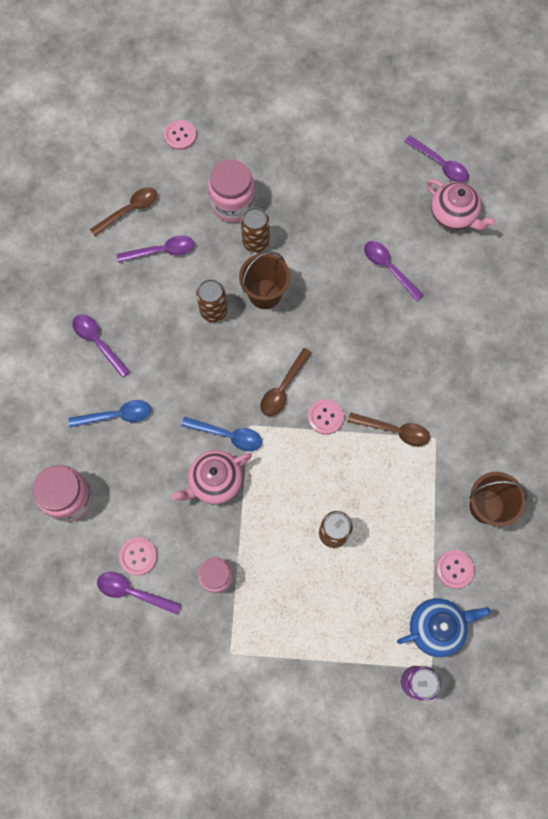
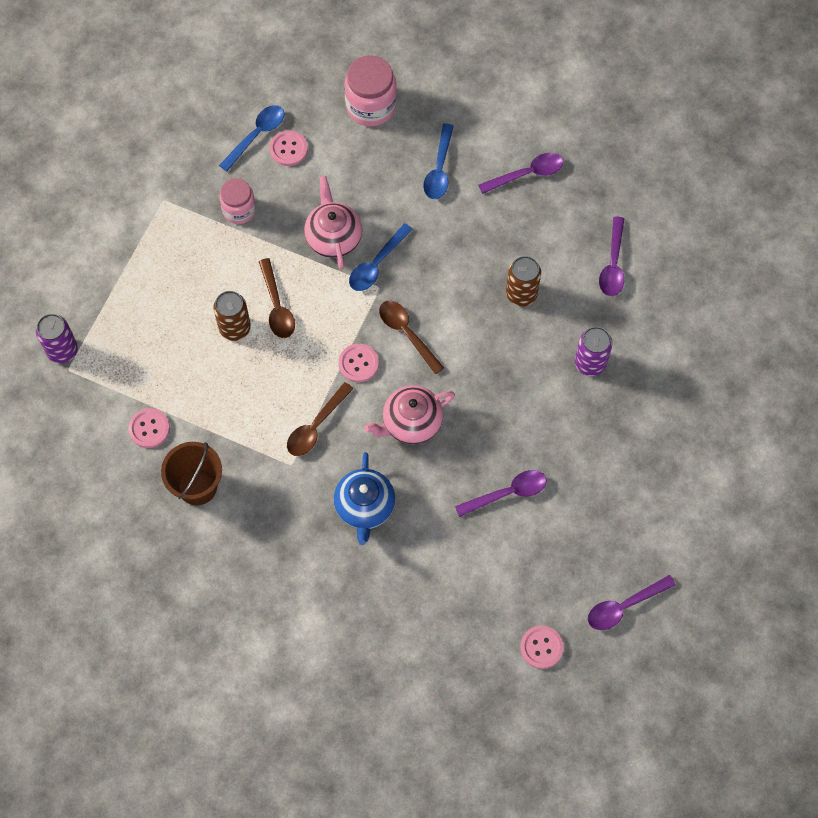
camera: 110 degrees right, 5 degrees down
brown spoon [90,187,157,236] -> brown spoon moved to [259,258,295,338]
purple spoon [97,572,181,615] -> blue spoon [219,105,285,171]
pink button [164,120,196,150] -> pink button moved to [520,625,564,669]
pink jar [208,159,255,223] -> none
brown bucket [239,252,290,309] -> none
brown can [241,207,269,253] -> purple can [575,327,613,376]
blue teapot [397,598,491,657] -> blue teapot moved to [334,452,395,545]
pink teapot [427,179,496,230] -> pink teapot moved to [364,385,455,444]

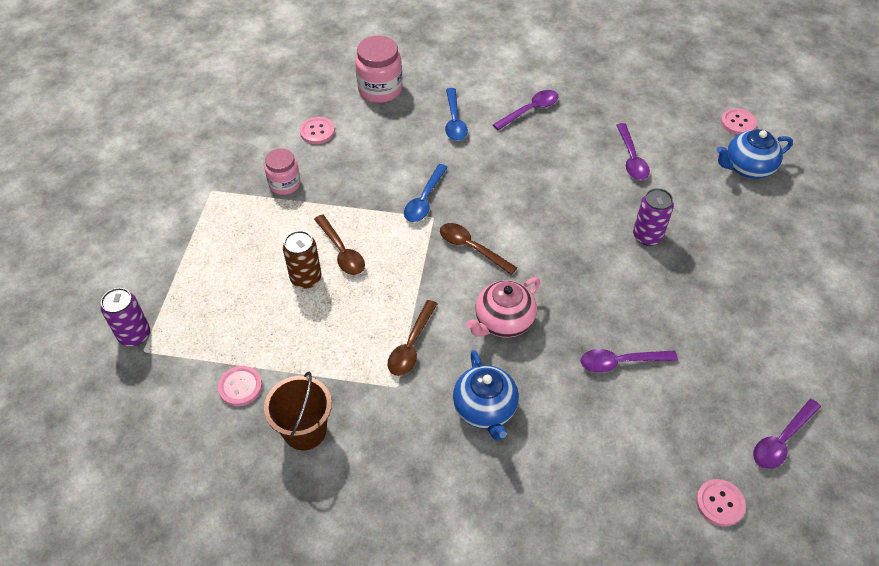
camera: 15 degrees left, 15 degrees down
blue spoon [219,105,285,171] -> none
pink teapot [304,176,362,270] -> none
pink button [339,344,379,382] -> pink button moved to [721,108,757,135]
purple spoon [455,470,547,517] -> purple spoon turned 150 degrees counterclockwise [581,349,678,373]
brown can [506,256,541,306] -> none
none -> blue teapot [717,129,793,179]

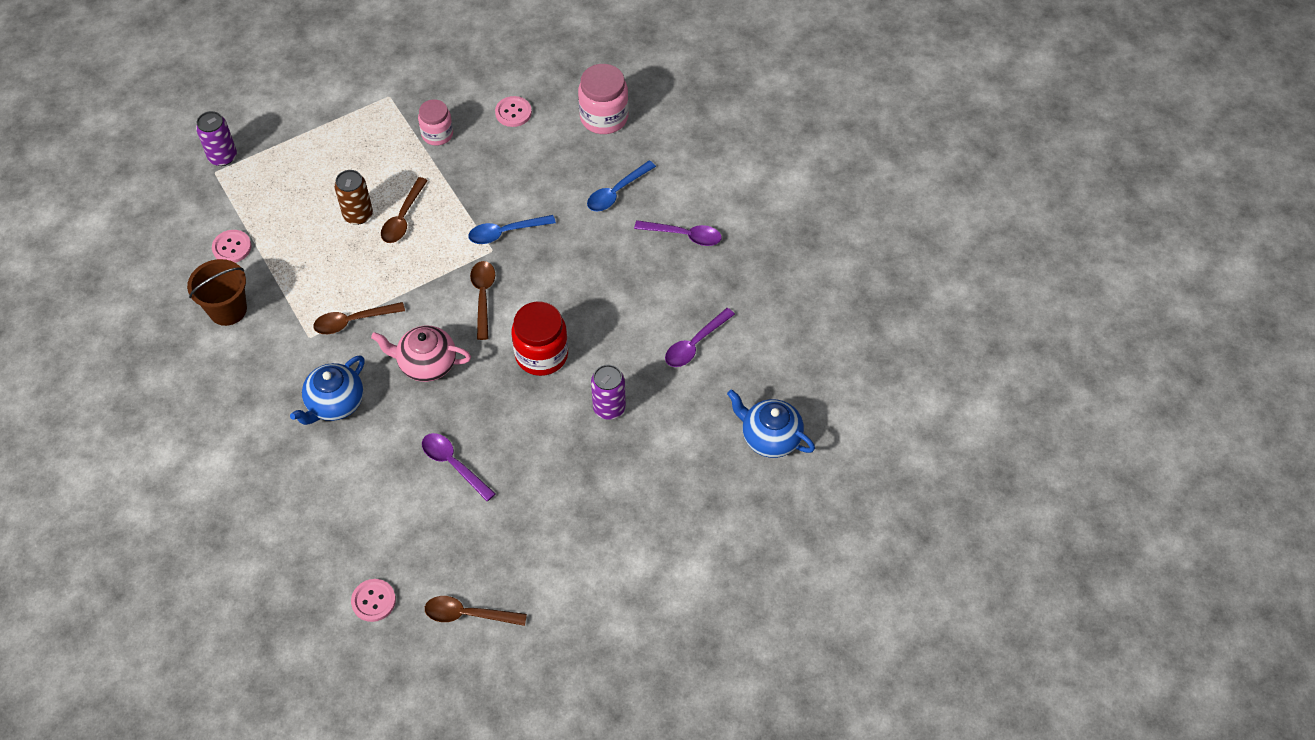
camera: 50 degrees right, 5 degrees up
pink button [721,108,757,135] -> none
purple spoon [753,399,821,469] -> brown spoon [425,596,527,626]
none -> red jar [512,302,568,376]

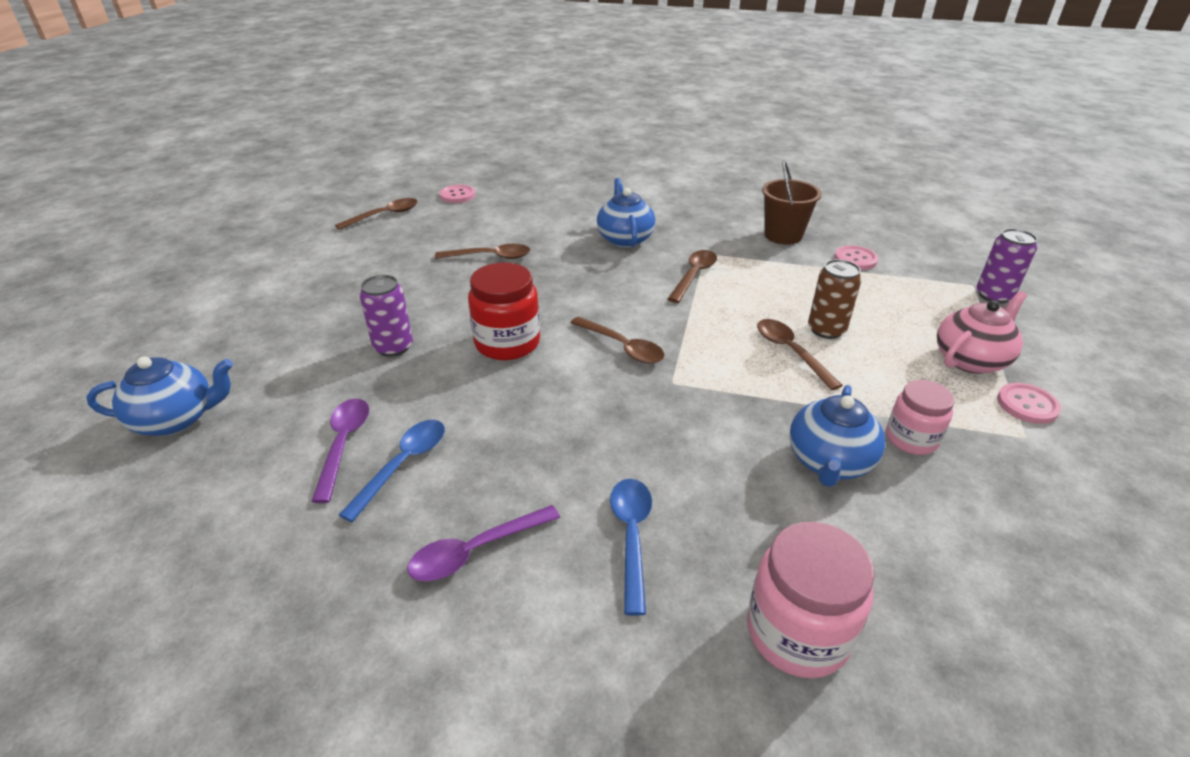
camera: 135 degrees right, 20 degrees down
pink teapot [371,326,471,382] -> pink teapot moved to [937,291,1027,374]
purple spoon [422,433,496,501] -> brown spoon [435,244,530,259]
blue spoon [468,215,556,244] -> blue spoon moved to [339,420,445,522]
pink button [495,96,532,127] -> pink button moved to [997,383,1061,424]
none -> blue teapot [789,385,885,487]

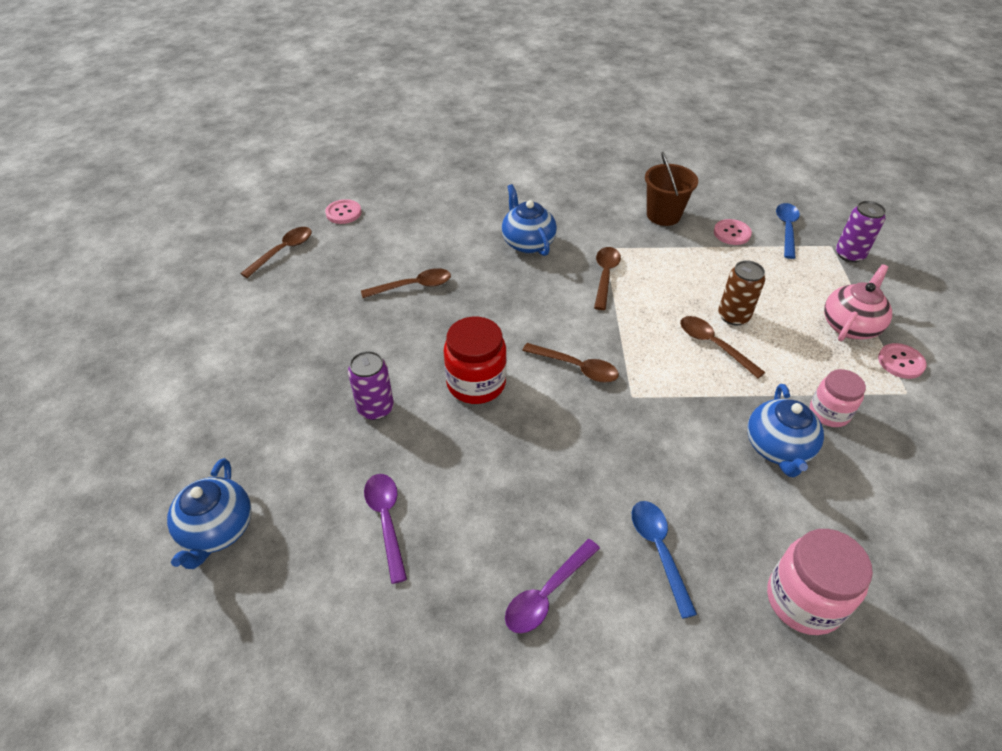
camera: 15 degrees left, 10 degrees up
blue teapot [86,356,233,436] -> blue teapot turned 120 degrees clockwise [167,458,252,569]
blue spoon [339,420,445,522] -> blue spoon moved to [776,203,800,259]

